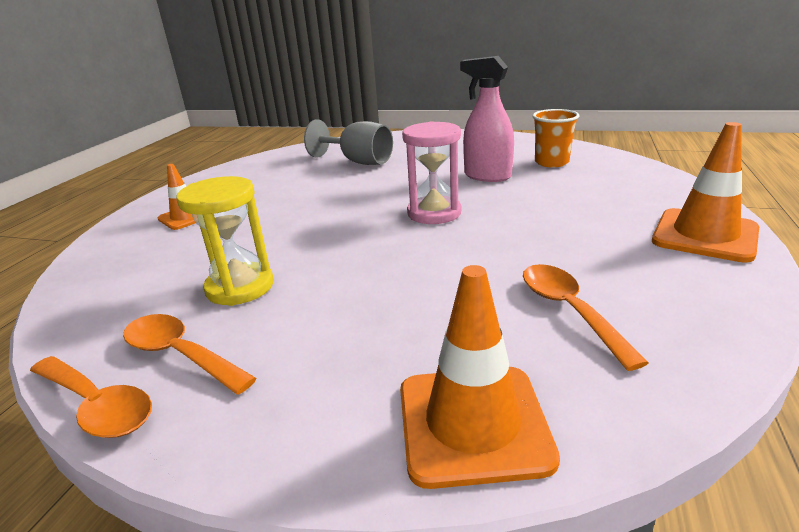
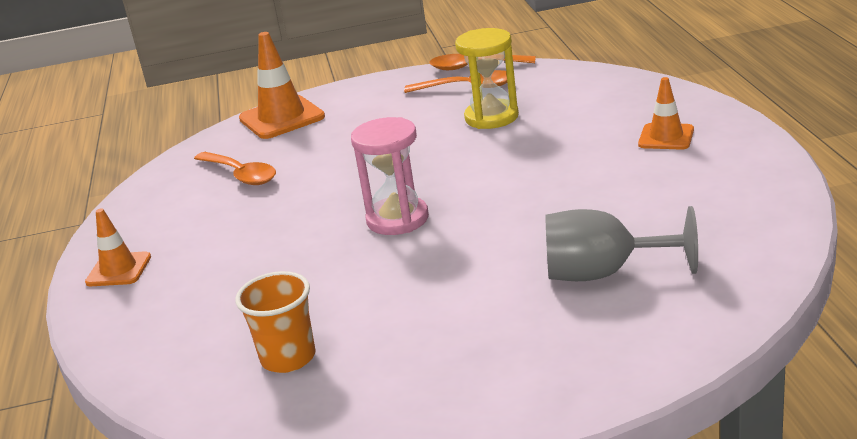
camera: 155 degrees right, 0 degrees up
pink spray bottle [460,56,514,182] -> none
orange traffic cone [652,122,759,263] -> orange traffic cone [85,208,151,286], size x0.62

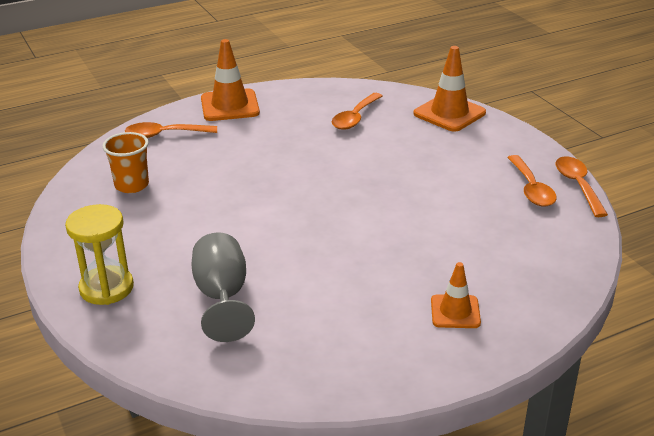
camera: 70 degrees right, 5 degrees up
orange traffic cone [85,208,151,286] -> orange traffic cone [201,39,260,121], size x1.62
pink hourglass [351,117,429,235] -> none
yellow hourglass [455,28,519,129] -> yellow hourglass moved to [65,204,134,305]
none -> orange spoon [125,122,217,138]

